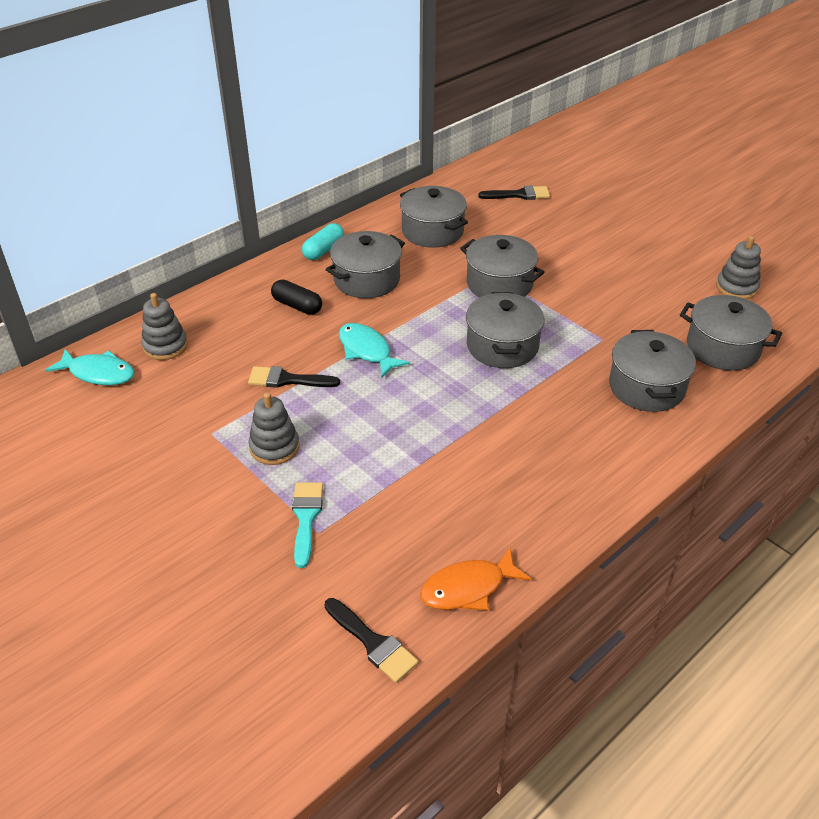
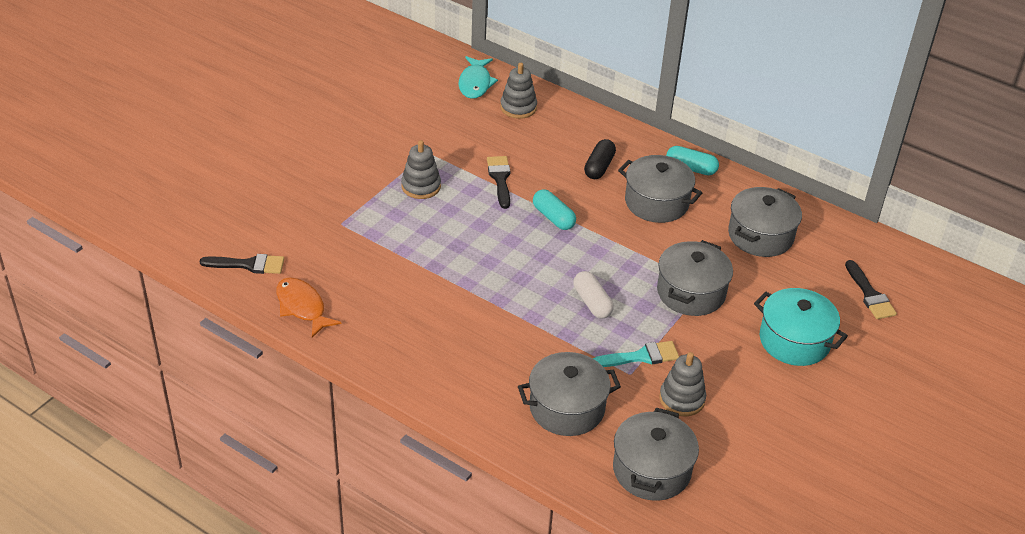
camera: 75 degrees right, 0 degrees up
turquoise brush [292,482,323,568] -> turquoise brush moved to [593,341,679,367]
black brush [324,598,419,683] -> black brush turned 120 degrees counterclockwise [200,254,284,274]
turquoise fish [339,323,410,378] -> turquoise capsule [533,189,576,230]
grey pot [466,292,545,368] -> white capsule [573,271,614,319]
grey stacking toy [716,236,761,299] -> grey stacking toy moved to [659,352,706,416]
none -> turquoise pot [754,288,848,366]

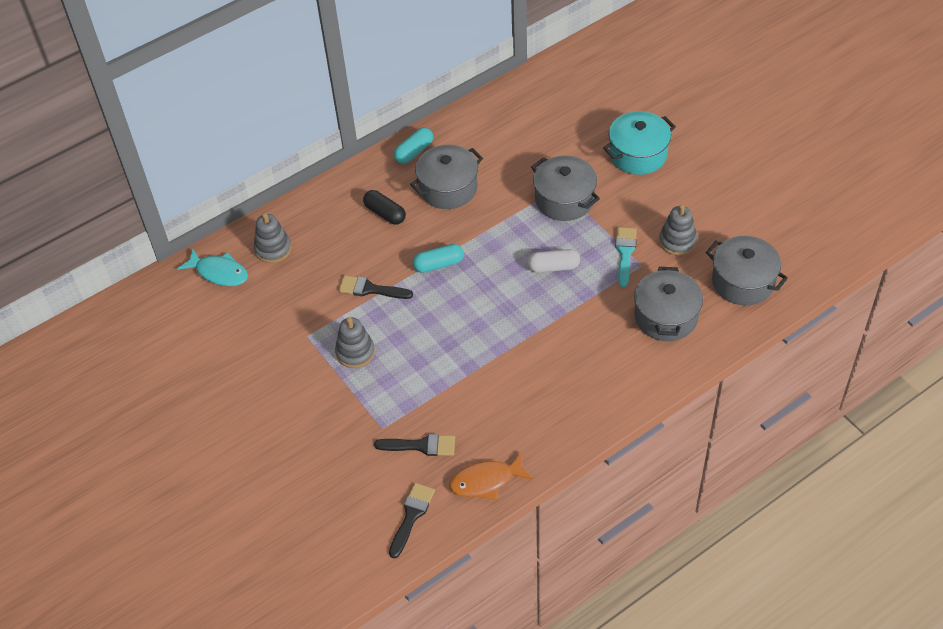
camera: 65 degrees left, 10 degrees up
grey pot [728,187,802,257] -> none
black brush [845,260,897,319] -> black brush moved to [374,434,455,456]

